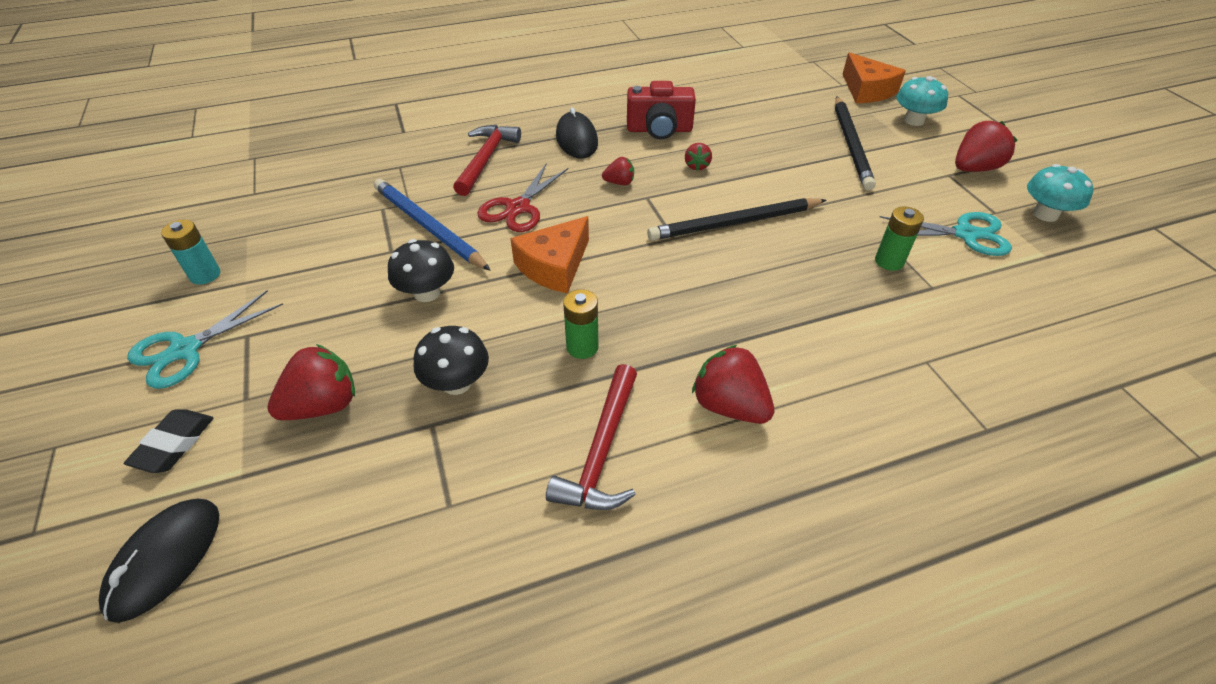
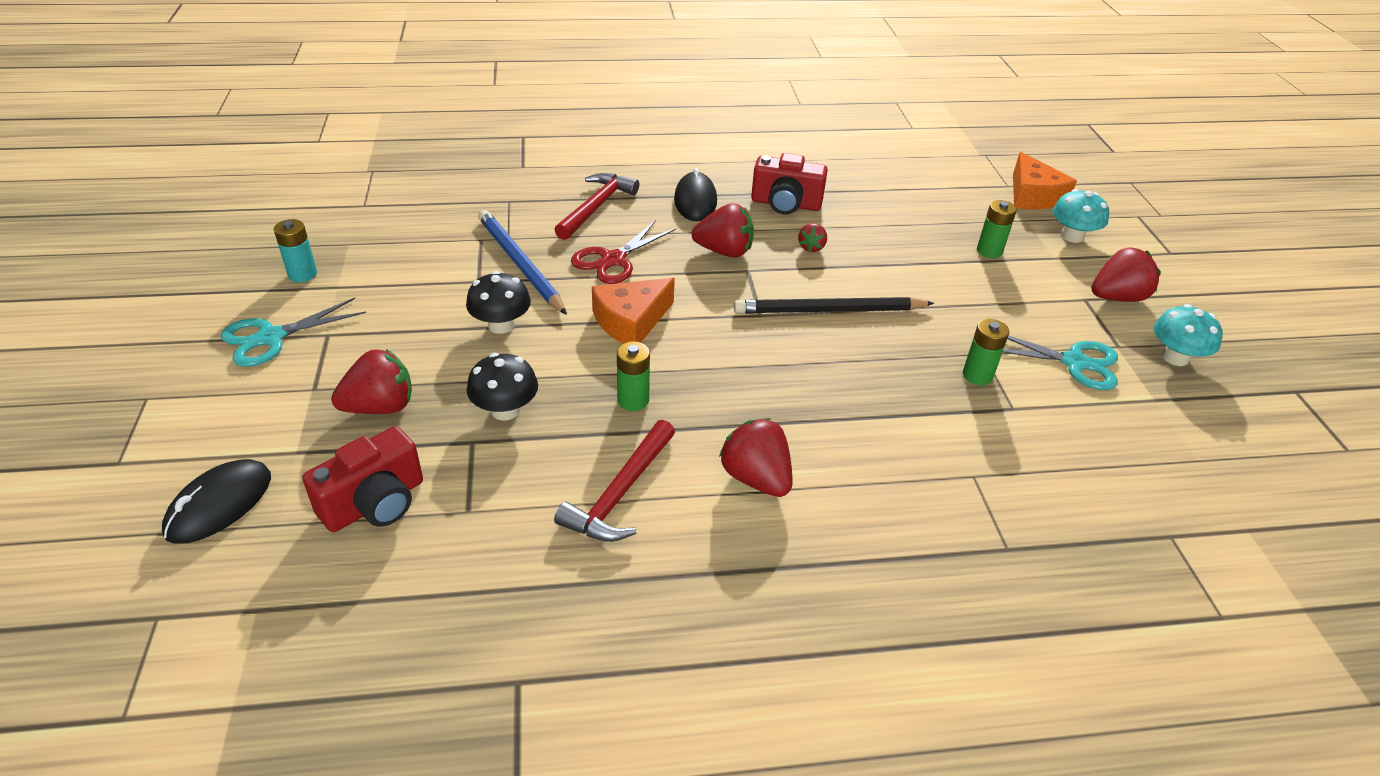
camera: 10 degrees right, 5 degrees down
black eraser [123,409,213,473] -> none
red strawberry [602,157,634,185] -> red strawberry [692,203,754,258], size x1.81
black pencil [835,96,876,191] -> green battery [977,200,1017,258]
none -> red camera [302,426,423,532]

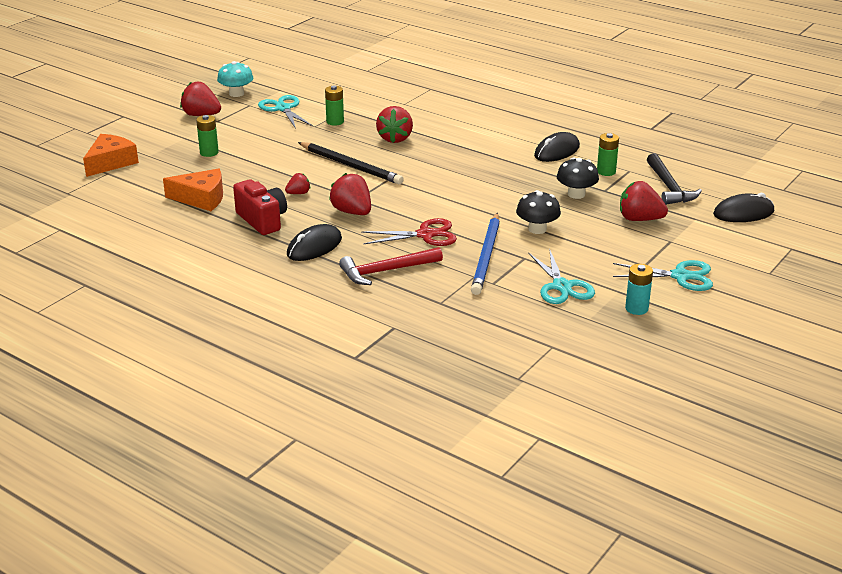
camera: 135 degrees left, 10 degrees down
red camera [302,426,423,532] -> black hammer [647,153,702,205]
red hammer [554,420,675,542] -> black mouse [534,132,580,162]
orange cheese [592,278,675,344] -> orange cheese moved to [163,169,223,211]
green battery [617,342,650,411] -> green battery moved to [597,133,619,176]
red strawberry [719,418,792,497] -> red strawberry moved to [376,106,413,143]
turquoise mushroom [1053,189,1109,243] -> none
none -> turquoise scissors [528,248,595,304]

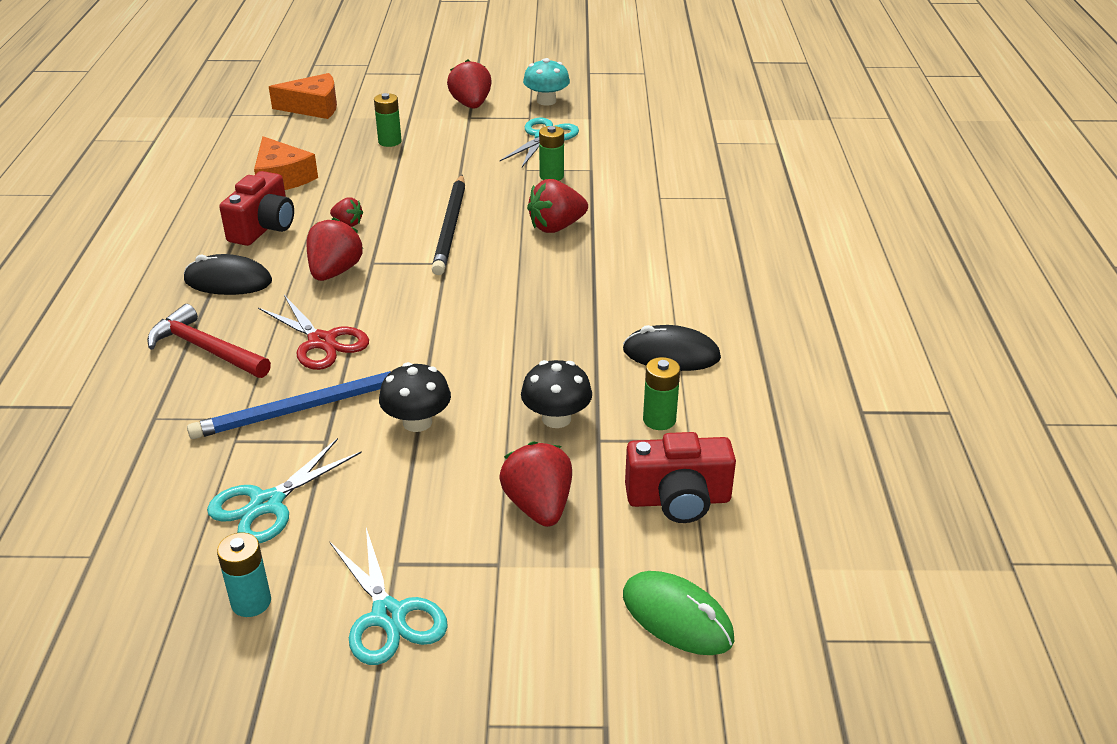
camera: 55 degrees right, 5 degrees up
black hammer [647,153,702,205] -> red camera [625,432,736,523]
black mouse [713,193,774,222] -> green mouse [623,571,735,655]

